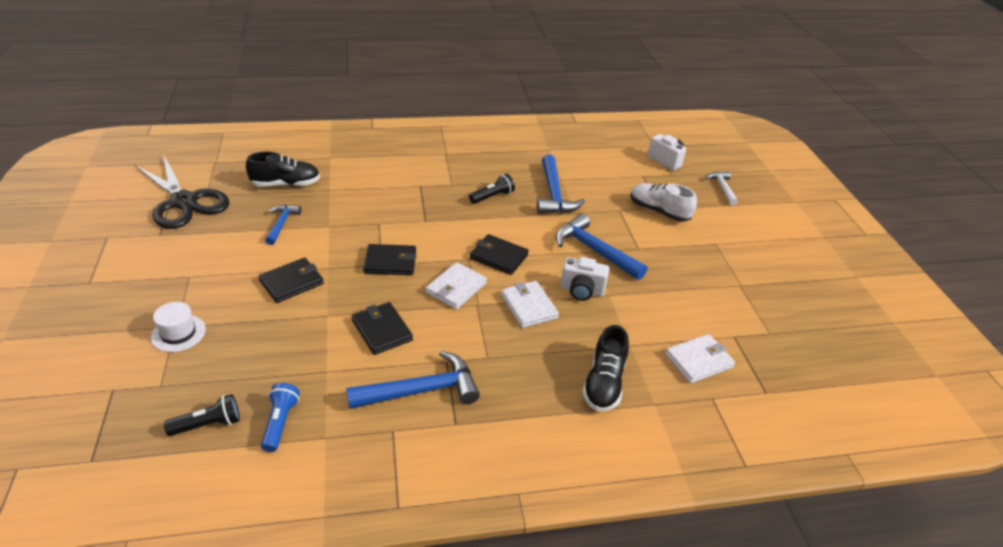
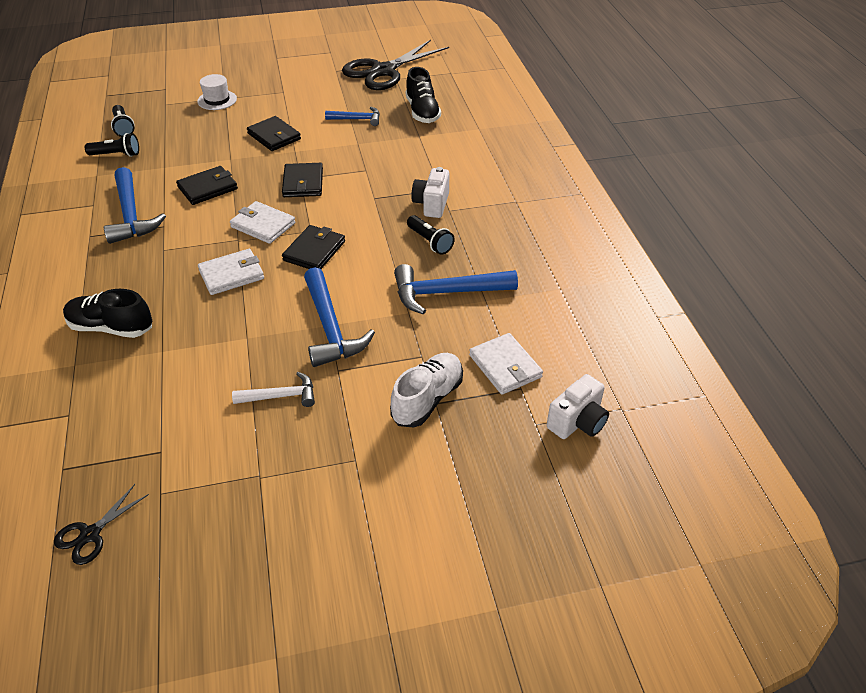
camera: 90 degrees right, 5 degrees up
blue flashlight [261,383,300,452] -> black flashlight [85,133,139,157]
blue hammer [555,213,647,280] -> blue hammer turned 120 degrees clockwise [304,267,375,367]
white camera [560,257,609,301] -> white camera moved to [411,167,449,218]
white wallet [665,334,735,383] -> white wallet moved to [469,333,543,395]
white hammer [705,171,738,206] -> white hammer moved to [232,372,315,407]
none -> black scissors [54,484,149,565]

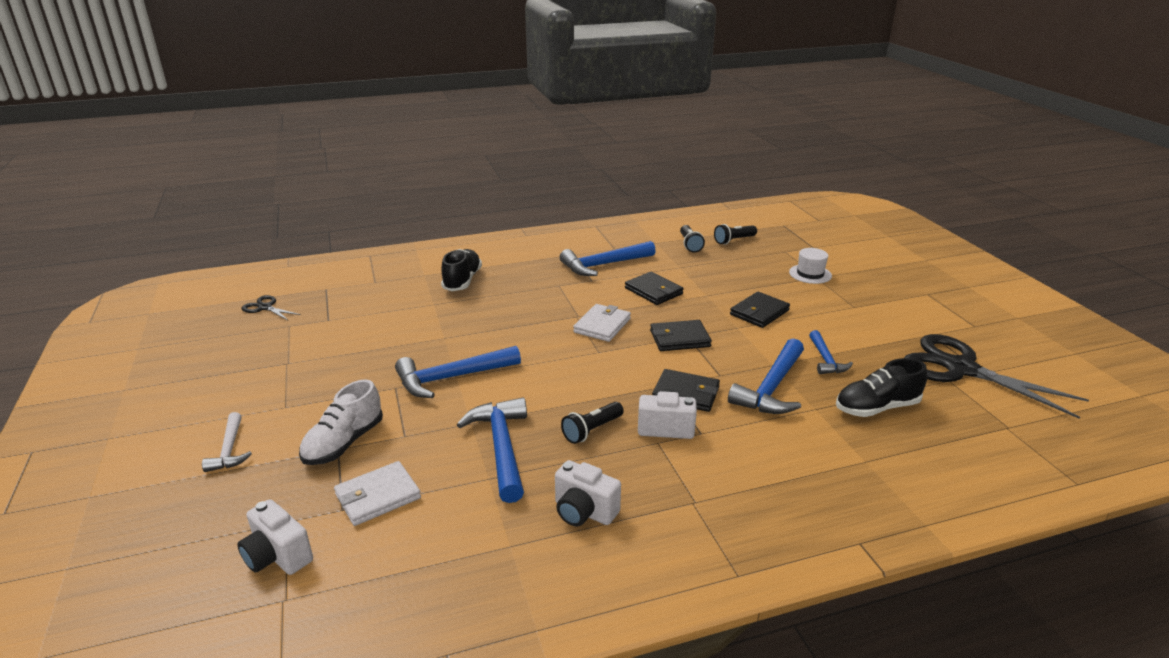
camera: 85 degrees right, 15 degrees down
white wallet [198,249,264,295] -> none
white hammer [232,372,315,407] -> white hammer moved to [202,412,252,472]
black wallet [282,225,345,269] -> black wallet moved to [652,369,720,412]
white shoe [390,353,463,428] -> white shoe turned 90 degrees clockwise [299,379,383,465]
none -> white camera [555,460,621,526]
none -> blue hammer [728,339,804,414]

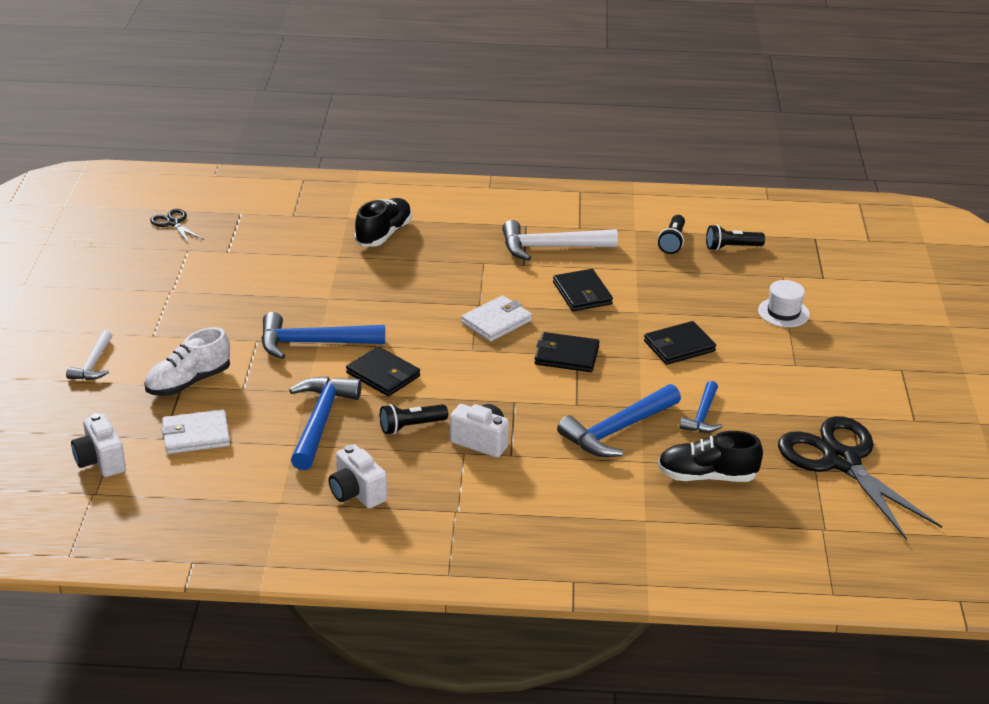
camera: 20 degrees right, 5 degrees up
blue hammer [560,241,656,276] -> white hammer [502,220,618,261]
black wallet [652,369,720,412] -> black wallet moved to [346,346,420,396]

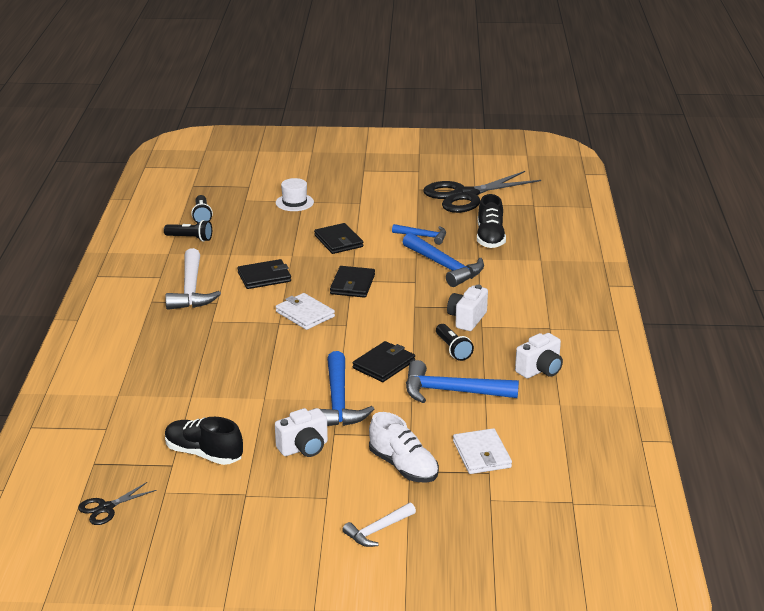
camera: 90 degrees left, 5 degrees down
white hammer [66,330,112,380] -> white hammer turned 135 degrees clockwise [342,503,416,547]
white camera [71,413,126,477] -> white camera moved to [275,408,328,457]
black shoe [355,198,412,247] -> black shoe moved to [165,417,243,465]

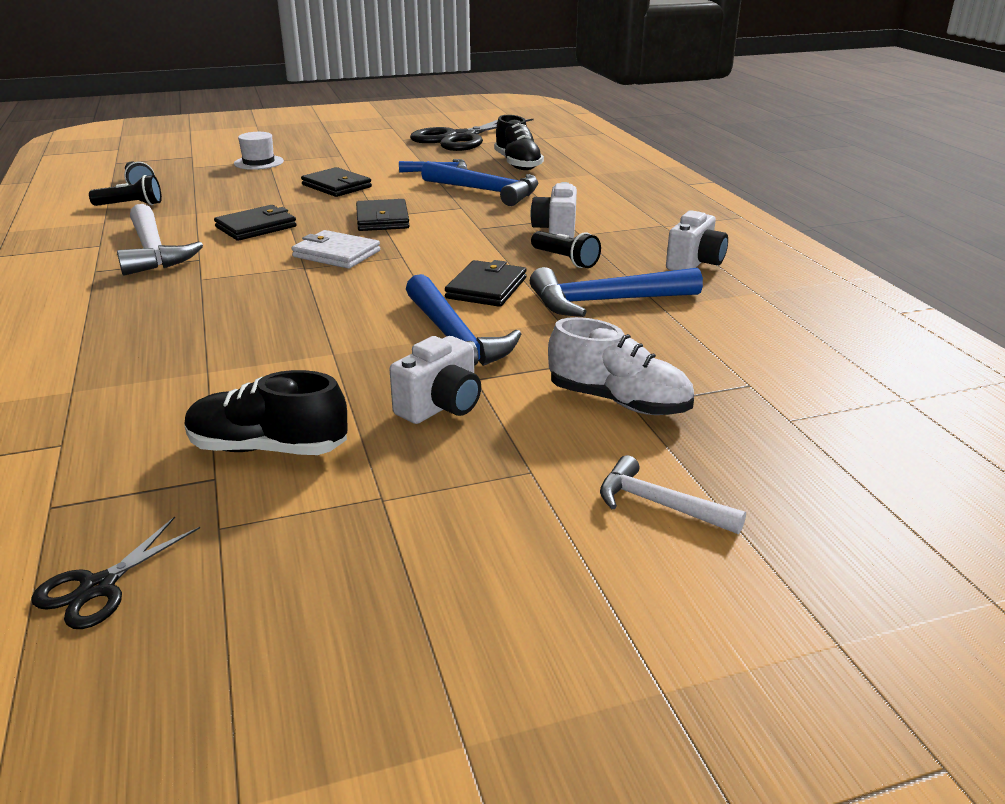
camera: 20 degrees left, 0 degrees up
white hammer [342,503,416,547] -> white hammer turned 90 degrees clockwise [600,455,746,534]
white wallet [453,428,512,474] -> none

